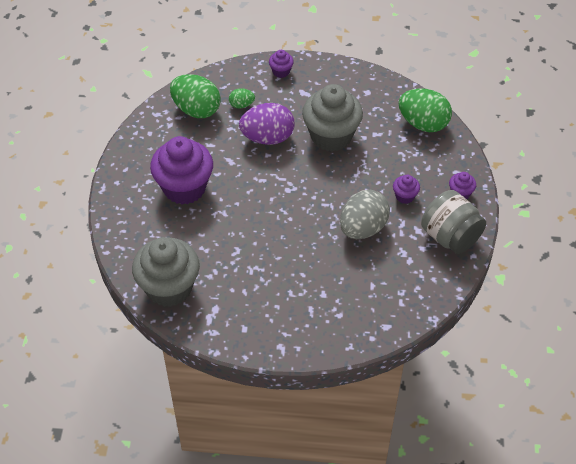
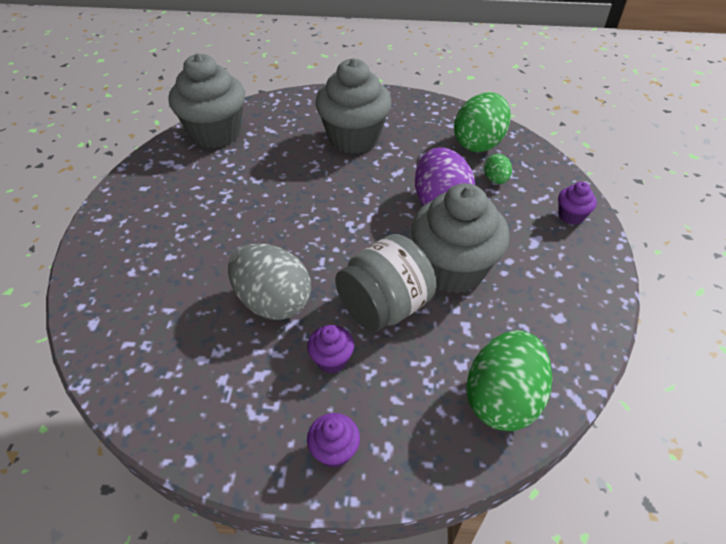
camera: 90 degrees right, 5 degrees down
purple cupcake [150,136,213,204] -> grey cupcake [315,58,392,154]
grey jar [421,190,486,254] -> grey jar moved to [335,234,436,332]

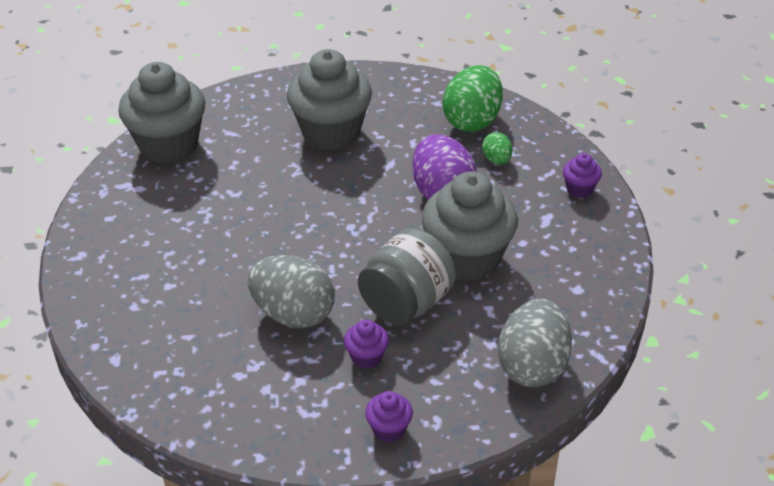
camera: 10 degrees left, 5 degrees down
green egg [466,330,552,431] -> grey egg [498,299,572,387]

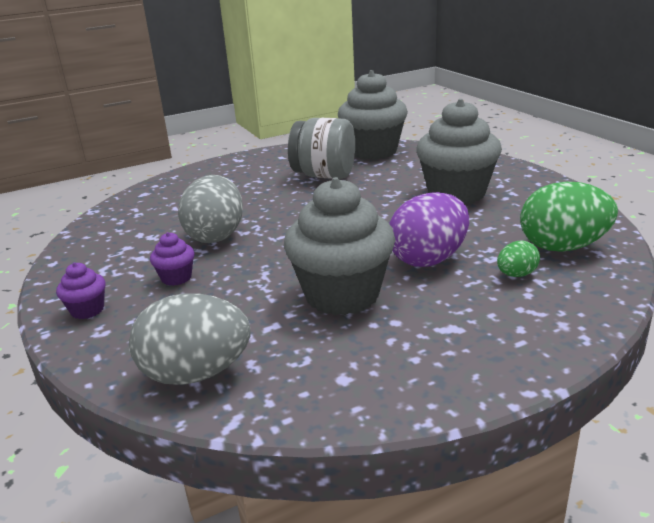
camera: 70 degrees right, 15 degrees down
grey jar [358,228,456,325] -> grey jar moved to [288,118,355,179]
purple cupcake [563,153,602,198] -> none

